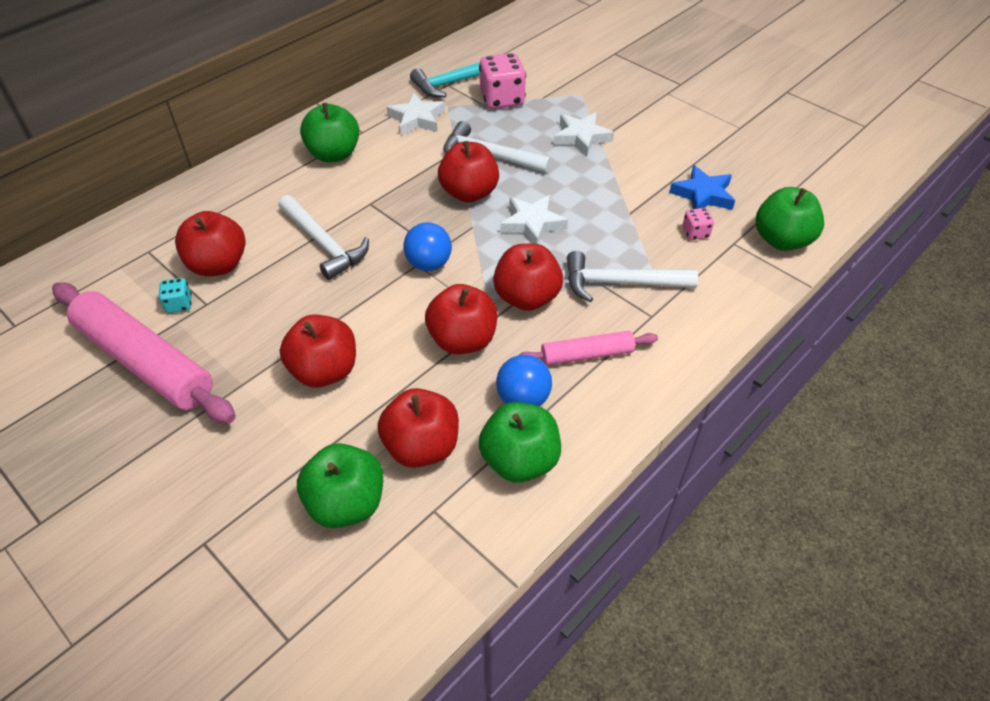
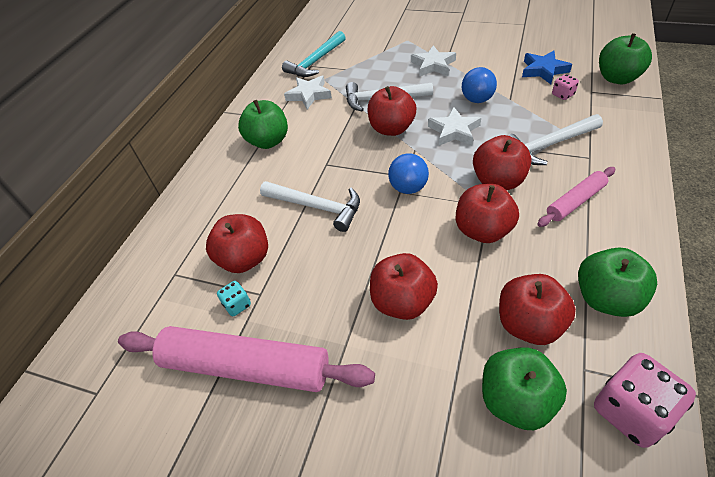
camera: 20 degrees left, 0 degrees up
pink dice [479,53,526,109] -> pink dice moved to [594,353,696,448]
blue ball [496,355,552,406] -> blue ball moved to [462,67,497,103]

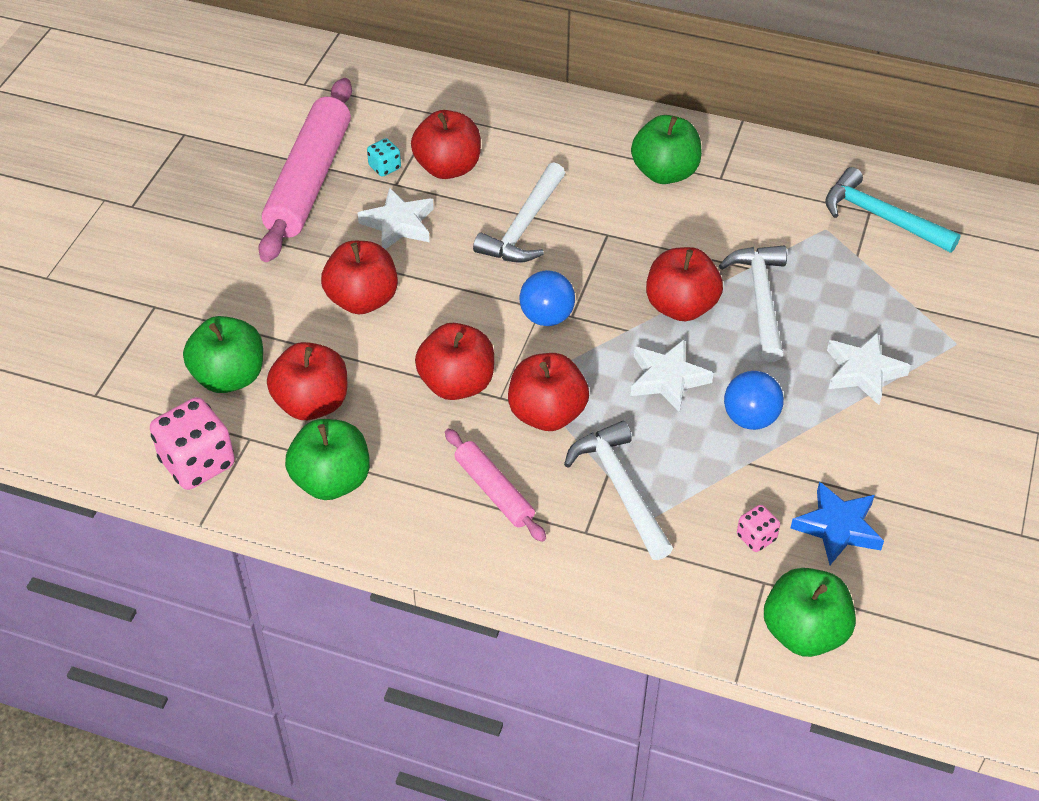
camera: 85 degrees right, 0 degrees up
white star [284,76,332,109] -> white star moved to [358,187,434,249]

